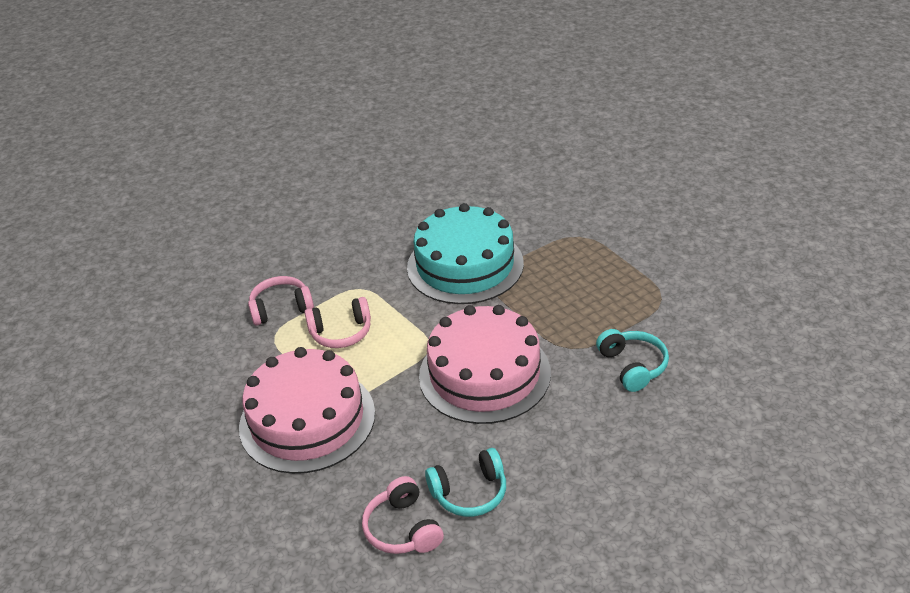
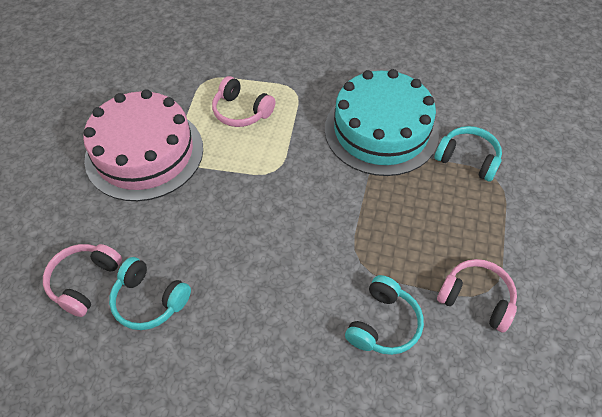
camera: 45 degrees right, 15 degrees up
pink headphones [248,276,314,326] -> pink headphones moved to [437,259,517,333]
pink cake [419,305,551,424] -> none
none -> turquoise headphones [435,126,502,182]

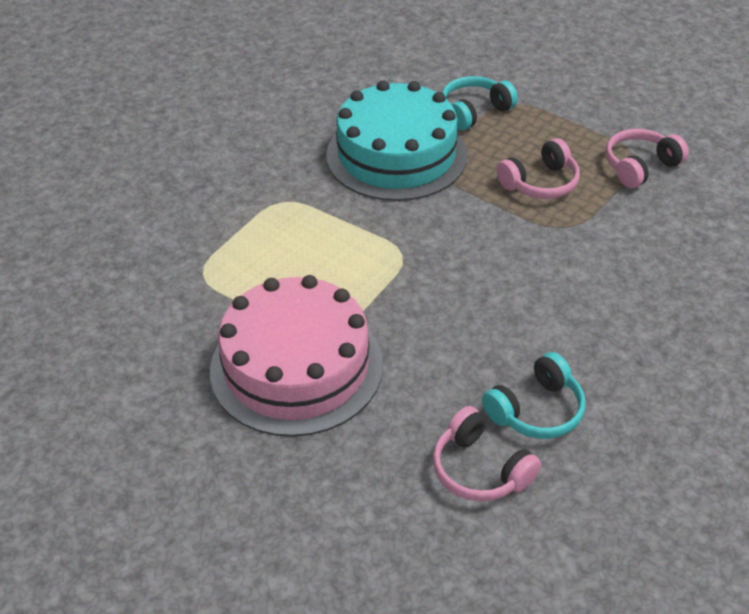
camera: 65 degrees left, 10 degrees down
pink headphones [212,76,275,127] -> pink headphones moved to [496,138,580,199]
turquoise headphones [345,275,424,355] -> none

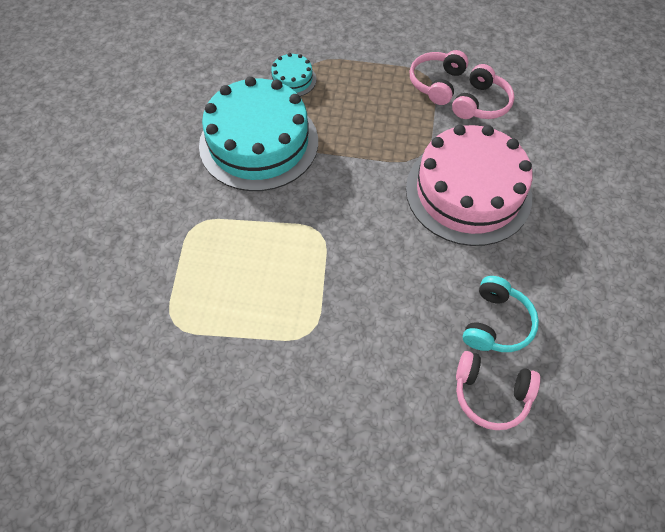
camera: 30 degrees left, 15 degrees up
pink cake [210,275,383,437] -> pink cake moved to [406,125,532,246]
turquoise headphones [442,76,518,130] -> turquoise cake [269,53,316,96]
pink headphones [496,138,580,199] -> pink headphones moved to [452,64,514,119]

